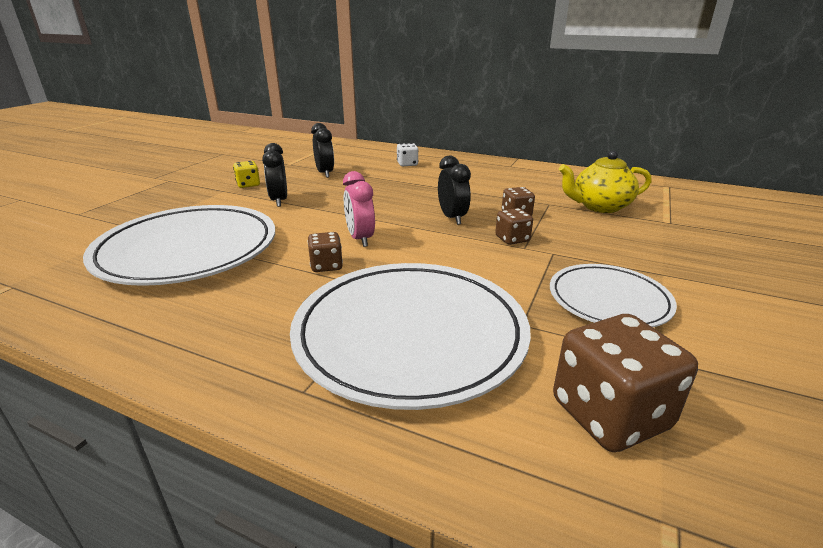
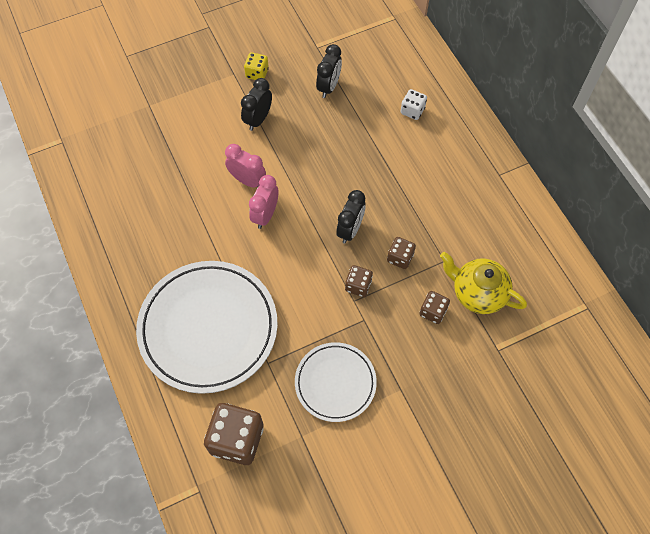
camera: 40 degrees right, 35 degrees up
white plate [83,205,275,286] -> none
brown dice [308,232,343,272] -> brown dice moved to [420,291,450,324]
none -> pink clock [225,144,266,187]

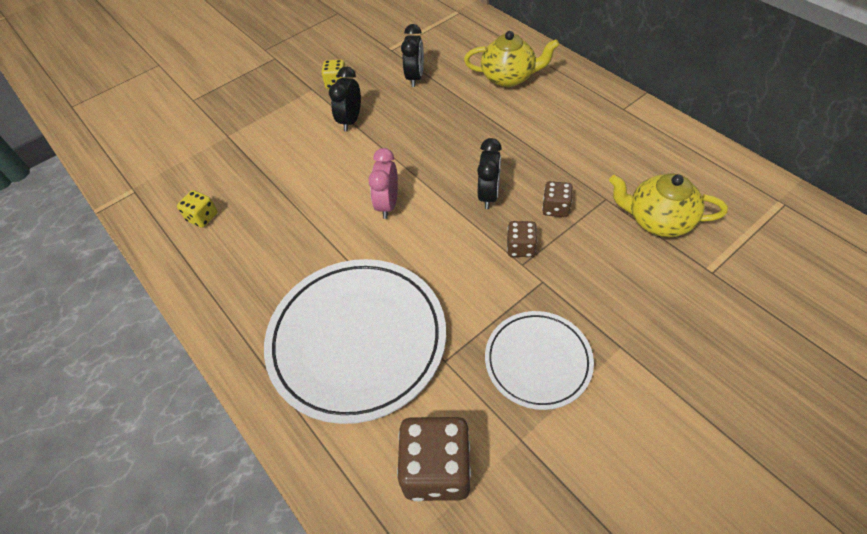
camera: 10 degrees left, 10 degrees down
pink clock [225,144,266,187] -> none
white dice [400,89,427,120] -> yellow teapot [464,31,559,87]
brown dice [420,291,450,324] -> none
none -> yellow dice [177,190,218,228]

